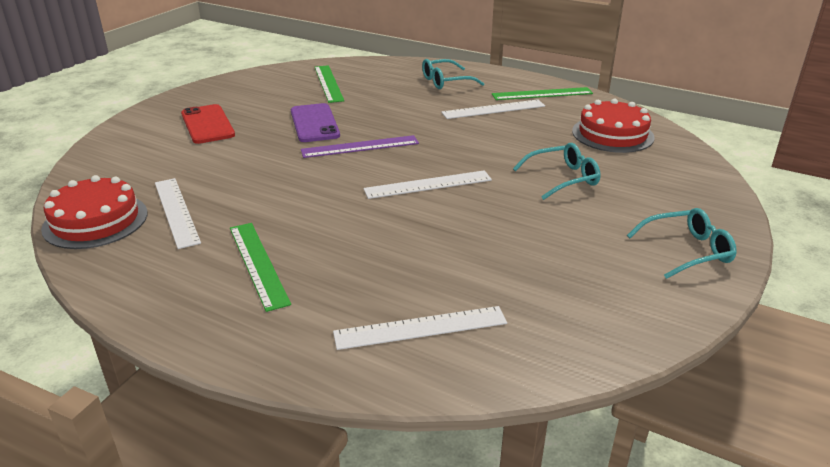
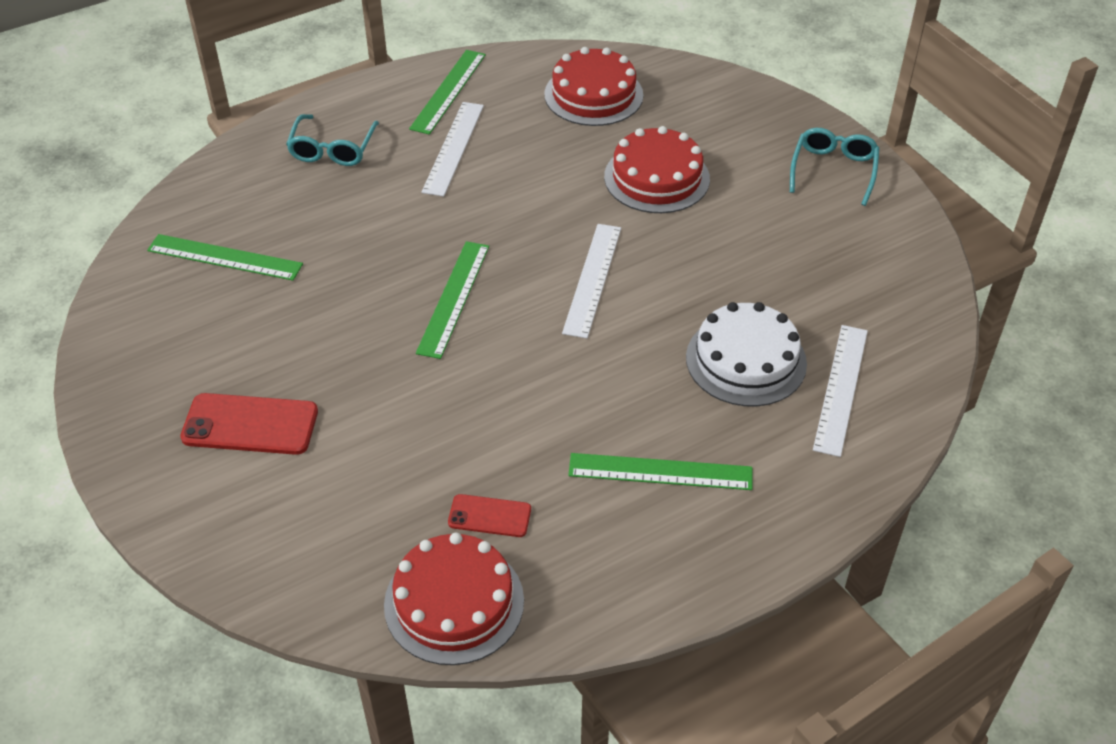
camera: 60 degrees left, 15 degrees up
white ruler [155,178,201,249] -> red phone [448,494,531,537]
purple phone [291,103,340,142] -> none
purple ruler [301,135,419,158] -> green ruler [416,241,489,359]
turquoise glasses [513,143,601,200] -> red cake [604,126,710,213]
none -> white cake [686,302,807,407]

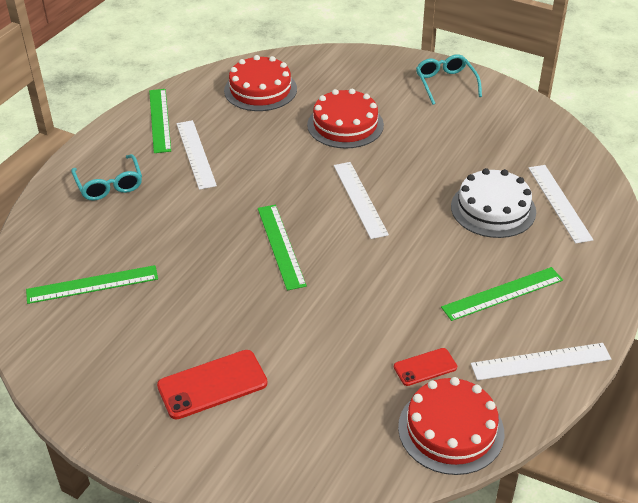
camera: 30 degrees left, 5 degrees down
none -> white ruler [471,343,611,380]

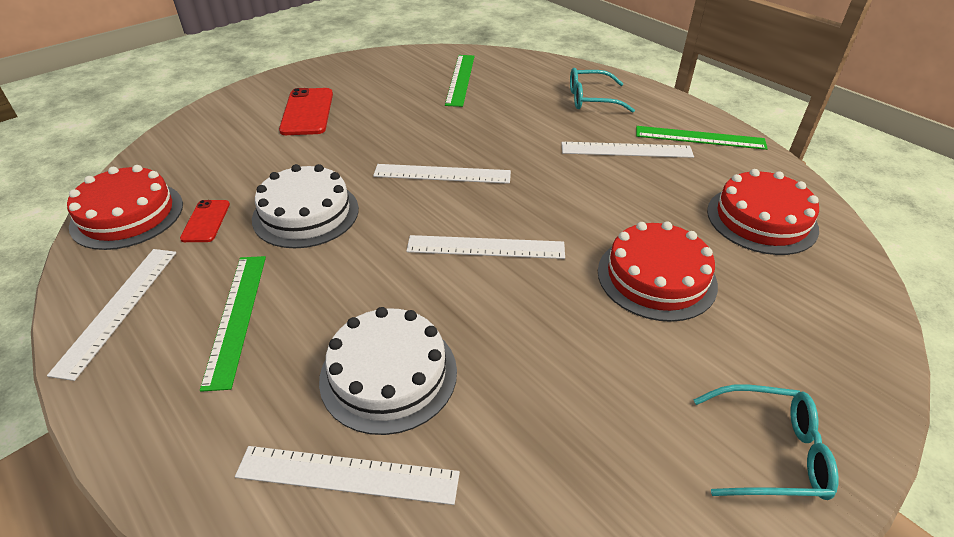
camera: 110 degrees right, 0 degrees up
green ruler [258,205,307,291] -> white ruler [373,164,511,184]
none -> white cake [252,164,359,248]

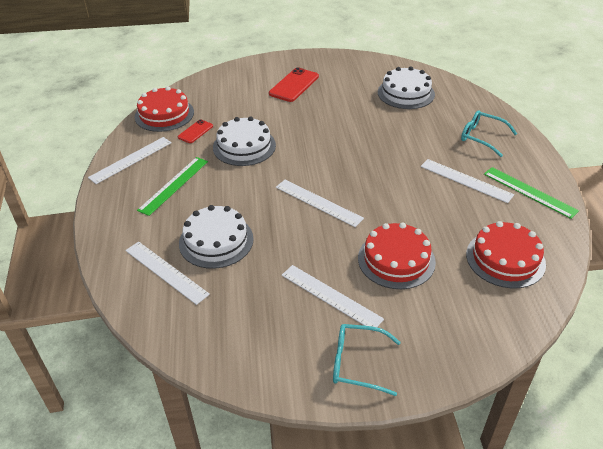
camera: 35 degrees right, 0 degrees up
white ruler [373,164,511,184] -> white ruler moved to [282,265,384,327]
green ruler [445,55,475,107] -> white cake [378,66,435,109]
turquoise glasses [693,385,839,500] -> turquoise glasses turned 150 degrees clockwise [333,324,401,396]

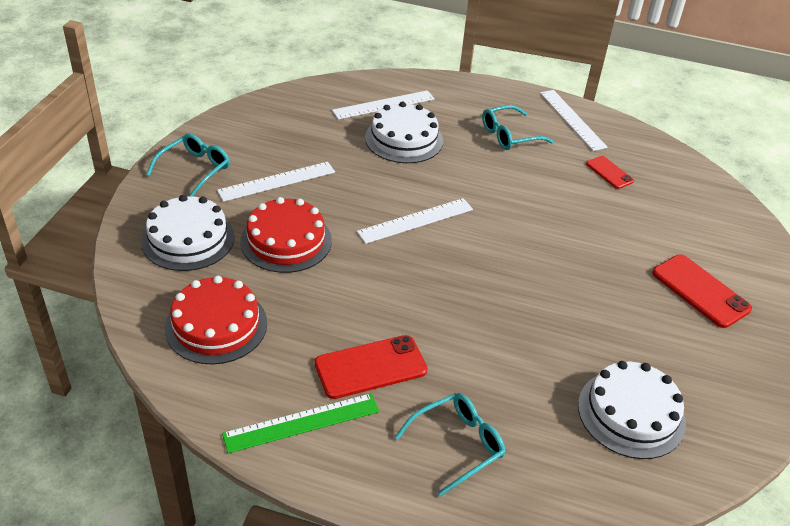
camera: 110 degrees right, 0 degrees up
red cake [135,86,194,132] -> none
green ruler [137,157,208,216] -> turquoise glasses [482,105,554,150]
white cake [213,117,276,166] -> white cake moved to [141,195,235,271]
white ruler [421,159,514,203] -> red phone [315,335,428,399]

